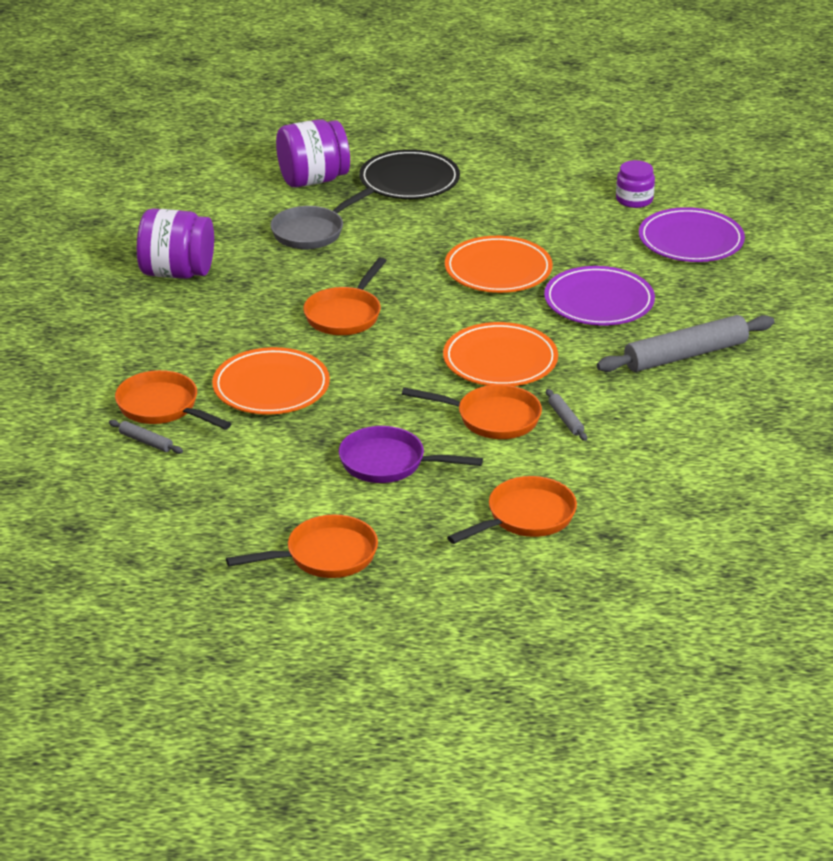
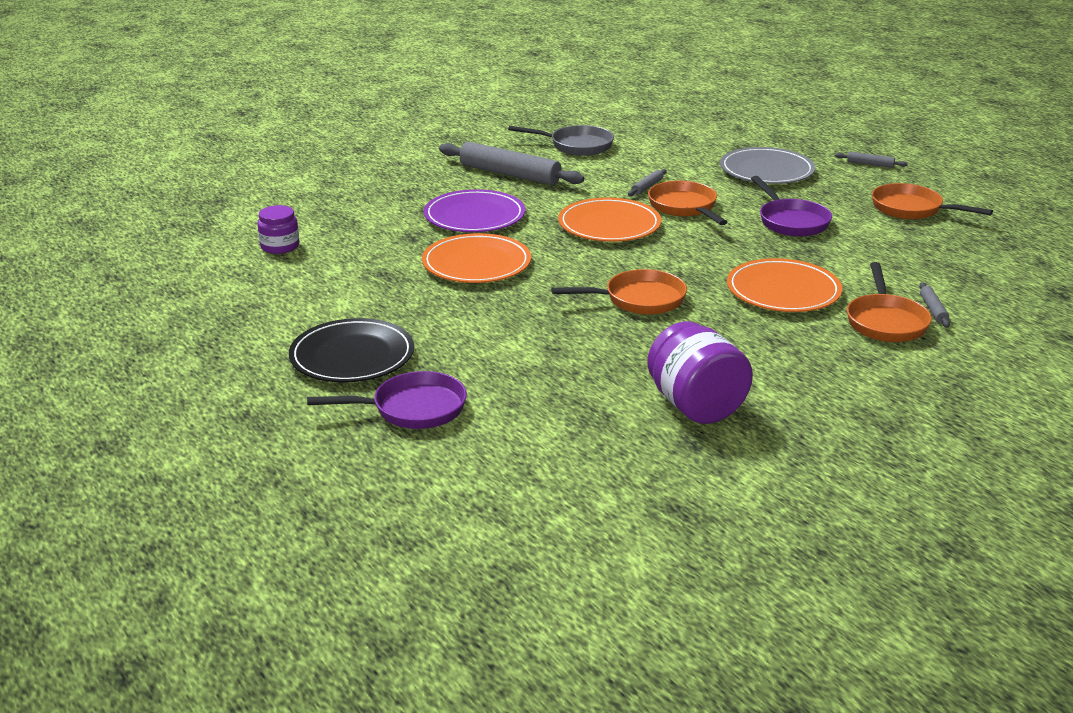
camera: 125 degrees left, 5 degrees down
grey pan [270,187,374,250] -> grey pan moved to [508,125,614,156]
purple jar [276,119,350,188] -> purple pan [307,371,467,429]
orange pan [447,476,577,544] -> grey plate [720,147,815,184]
purple plate [639,207,745,262] -> none
none -> grey rolling pin [835,152,908,168]

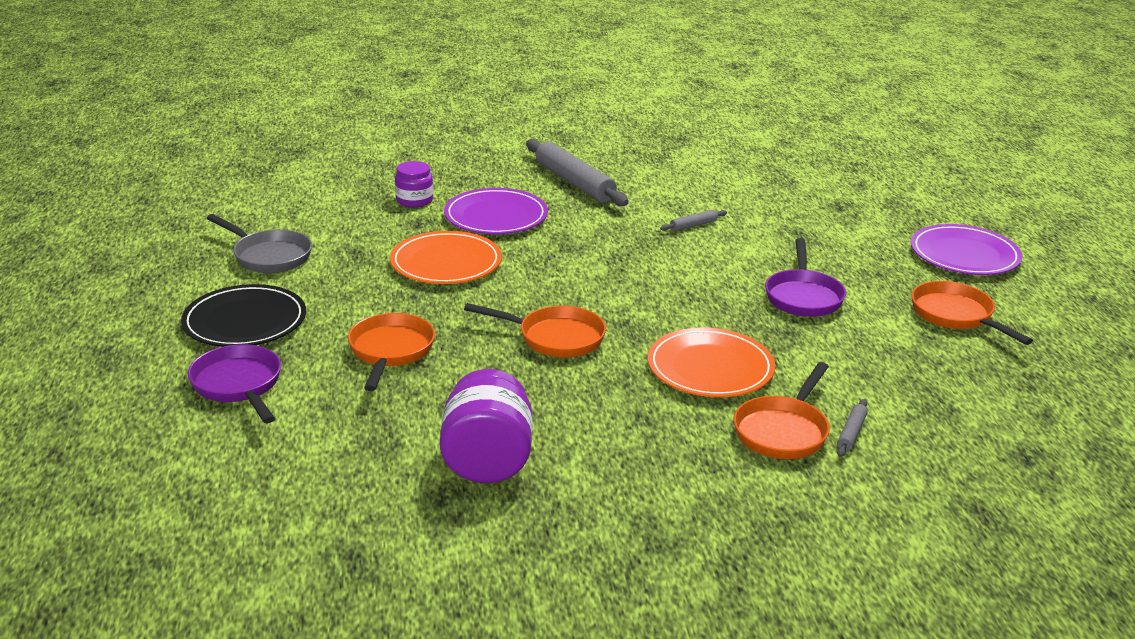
camera: 25 degrees right, 0 degrees up
purple jar [257,205,299,254] -> purple jar moved to [395,161,433,207]
purple pan [307,371,467,429] -> purple pan turned 135 degrees counterclockwise [188,344,281,423]
grey pan [508,125,614,156] -> grey pan moved to [207,214,312,273]
orange plate [558,198,661,242] -> none
orange pan [648,181,727,225] -> orange pan moved to [348,313,435,391]
grey plate [720,147,815,184] -> none
grey rolling pin [835,152,908,168] -> purple plate [911,224,1022,275]

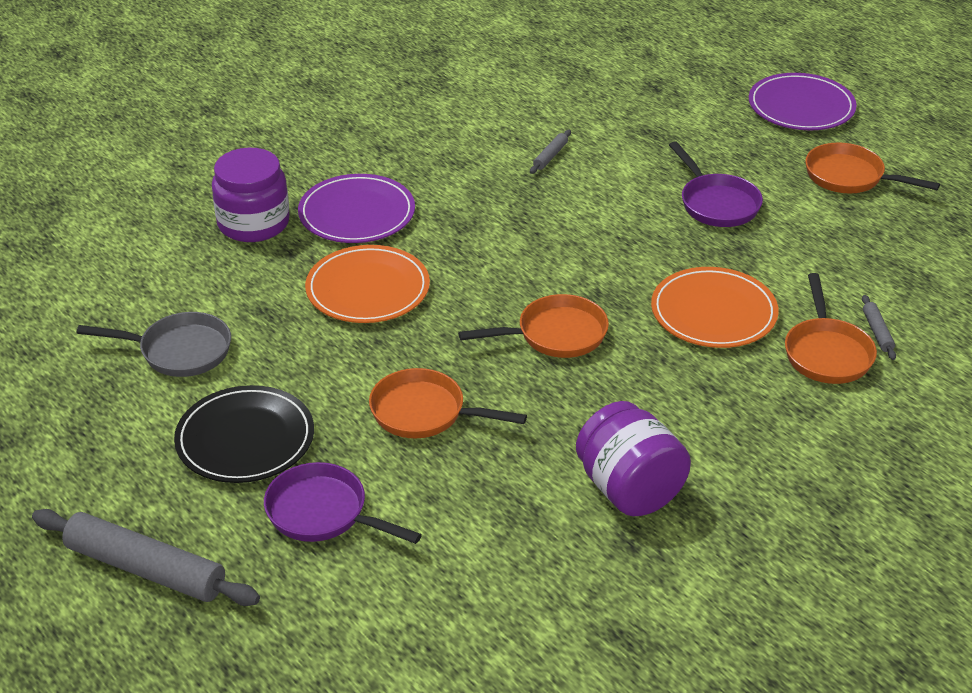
camera: 30 degrees left, 10 degrees up
orange pan [348,313,435,391] -> orange pan turned 45 degrees counterclockwise [369,368,527,438]
purple jar [395,161,433,207] -> purple jar [212,148,290,242], size x1.68
grey rolling pin [526,139,629,206] -> grey rolling pin moved to [32,509,260,606]

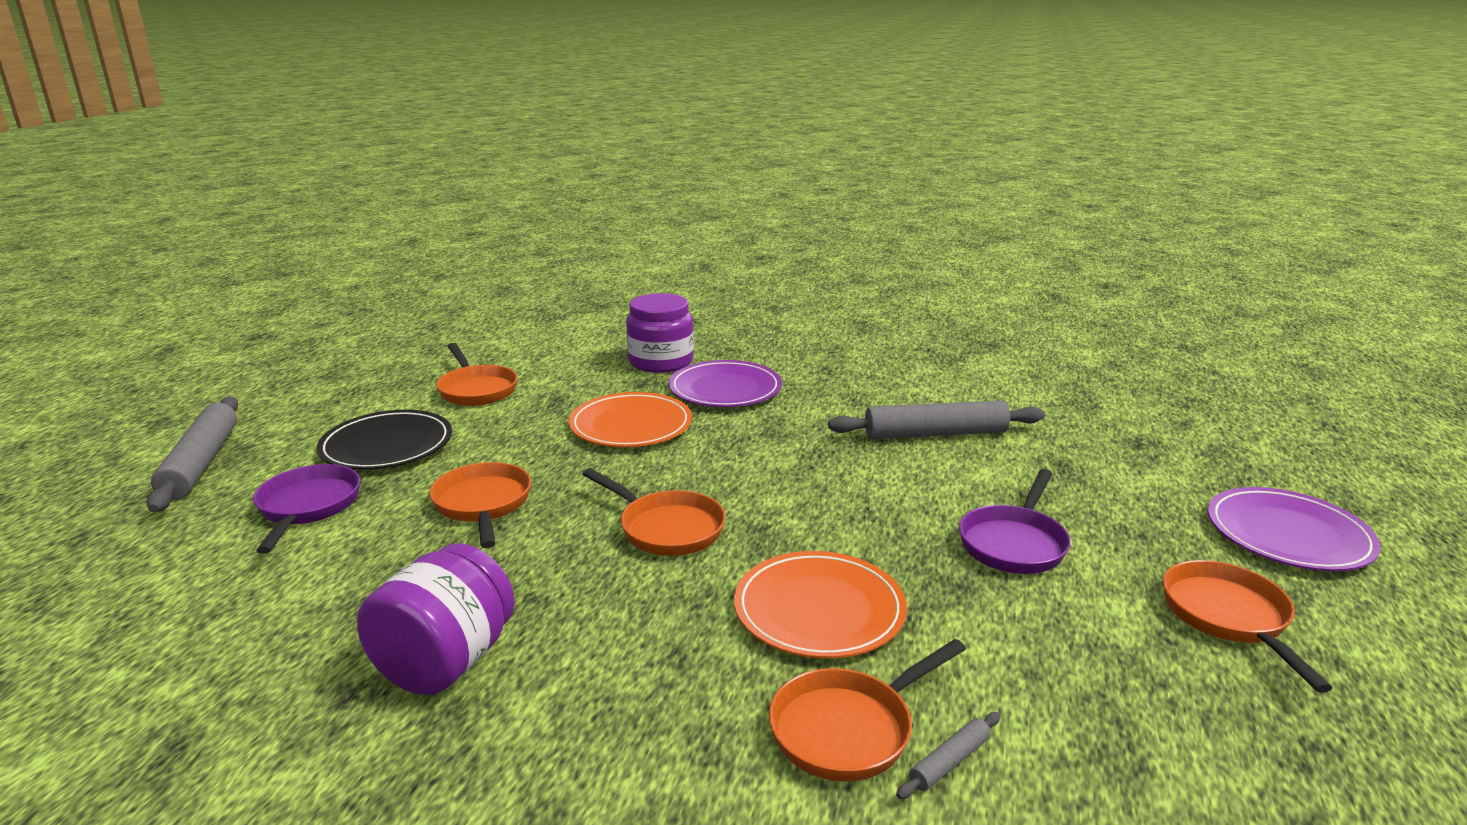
camera: 55 degrees right, 15 degrees down
grey pan [77,312,231,377] -> orange pan [436,343,518,406]
grey rolling pin [530,130,571,174] -> grey rolling pin [828,400,1044,439], size x2.29

